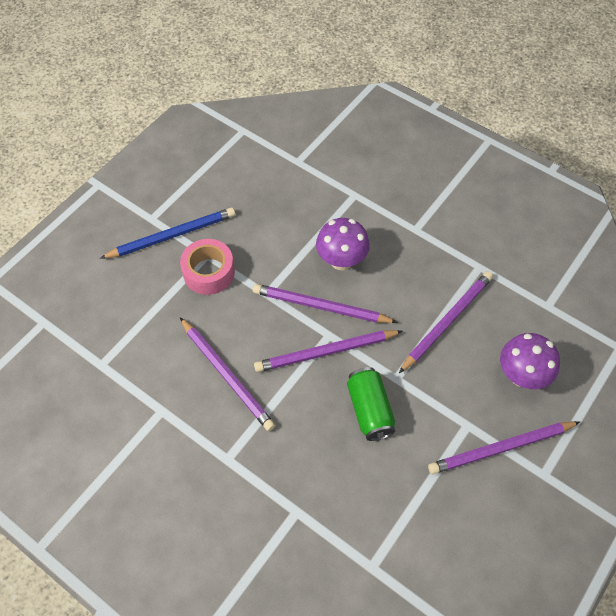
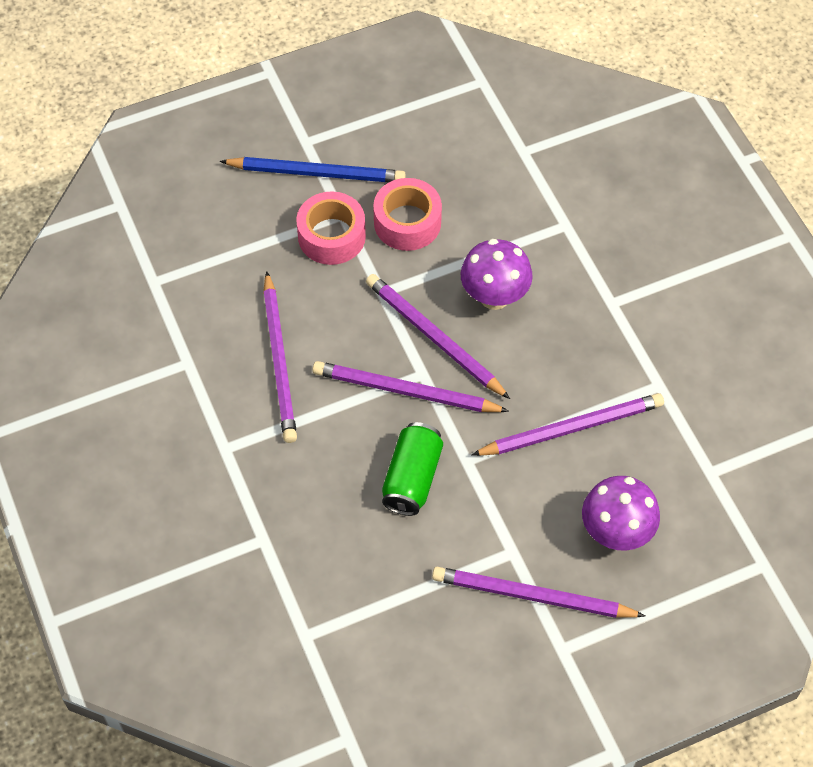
camera: 30 degrees right, 0 degrees up
none -> pink tape [373,178,442,251]

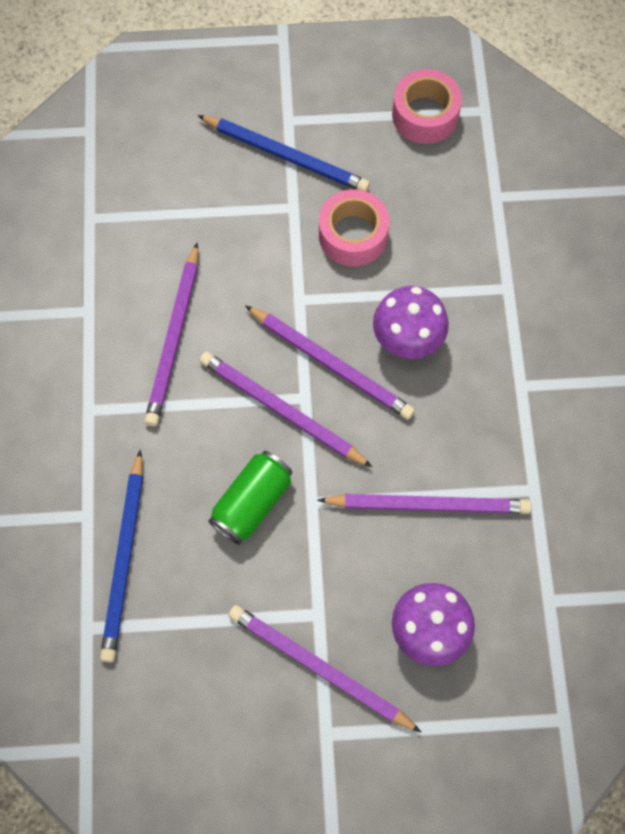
camera: 20 degrees right, 10 degrees up
pink tape [296,191,366,265] -> pink tape moved to [392,69,462,144]
purple pencil [366,274,510,399] -> purple pencil turned 150 degrees clockwise [245,305,415,420]
none -> blue pencil [100,449,143,662]

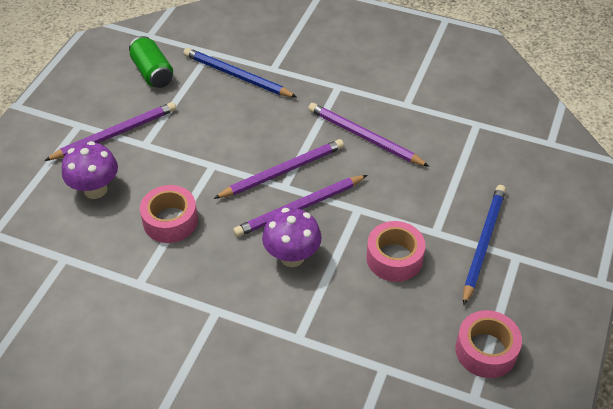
camera: 115 degrees right, 20 degrees down
blue pencil [198,115,370,191] -> blue pencil turned 150 degrees clockwise [463,185,506,306]
green can [208,451,292,545] -> green can moved to [129,36,173,88]
purple pencil [317,494,532,514] -> pink tape [140,185,198,243]

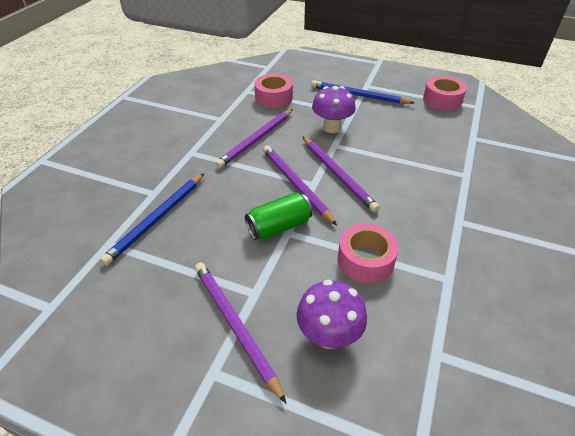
camera: 90 degrees left, 5 degrees down
green can [129,36,173,88] -> green can moved to [245,192,313,240]
purple mushroom [262,208,322,267] -> purple mushroom moved to [312,86,356,133]
pink tape [366,221,425,282] -> pink tape moved to [254,74,293,108]

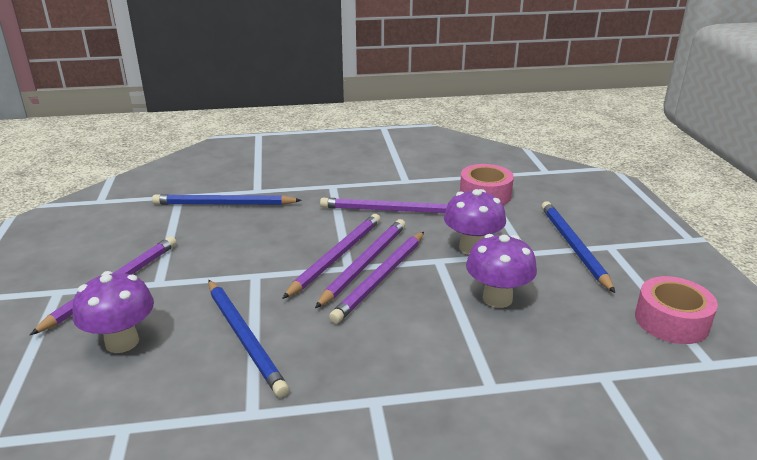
camera: 60 degrees right, 15 degrees down
green can [245,192,313,240] -> none
pink tape [338,223,399,283] -> blue pencil [208,280,289,397]
none -> purple pencil [315,219,406,308]
none -> purple mushroom [466,234,537,308]

